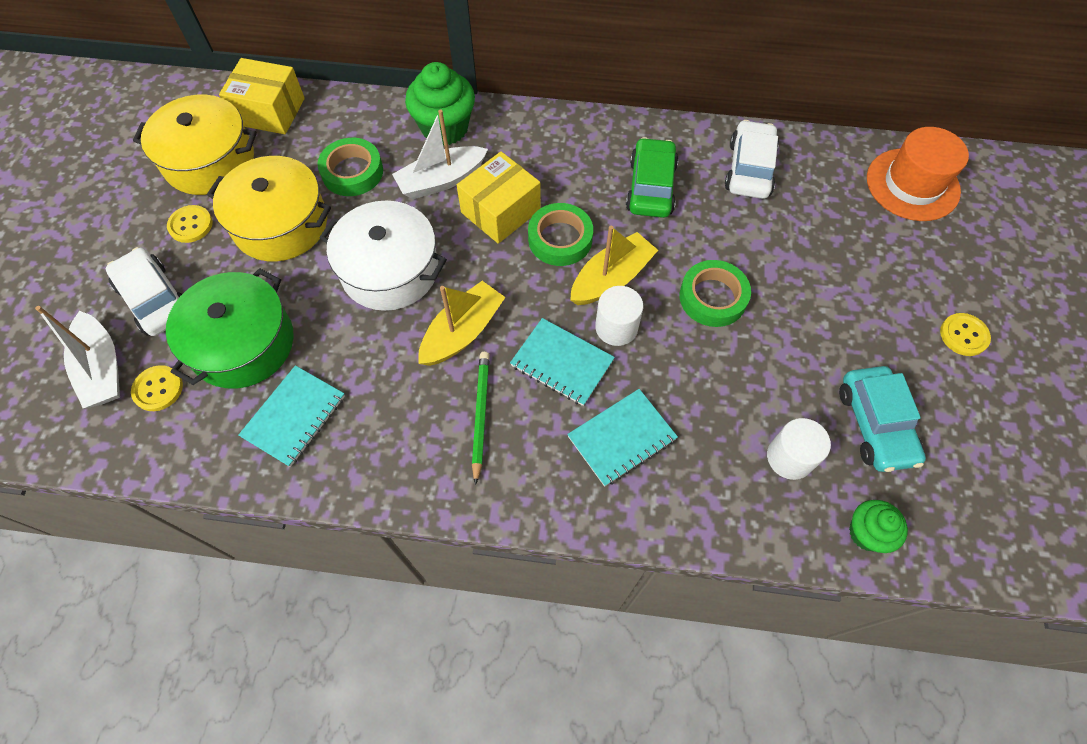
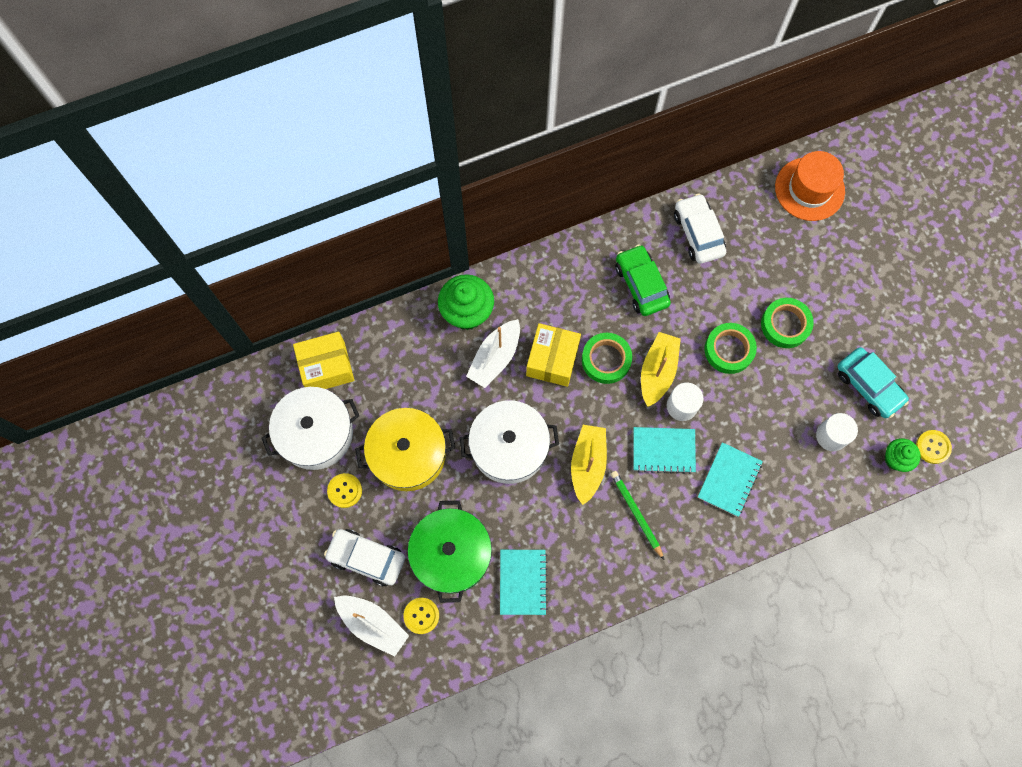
camera: 30 degrees left, 10 degrees up
yellow pot [133,95,257,195] -> white pot [261,387,359,470]
green tape [317,138,383,196] -> green tape moved to [761,298,814,348]
yellow button [940,313,991,356] -> yellow button moved to [916,430,952,464]

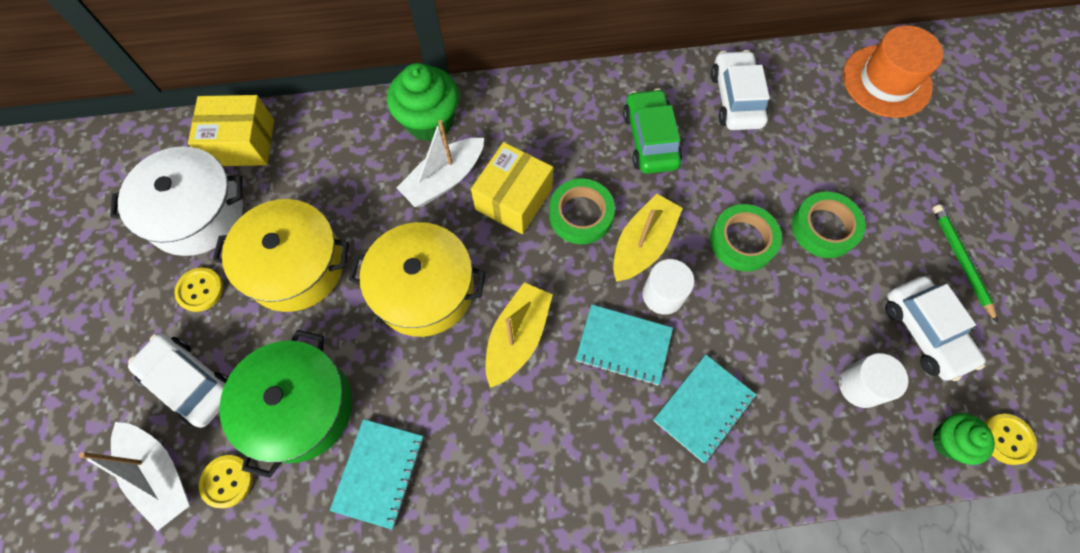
camera: 15 degrees right, 5 degrees down
white pot [460,400,559,484] -> yellow pot [349,222,486,337]
green pencil [611,471,664,560] -> green pencil moved to [932,204,998,323]
turquoise car [838,347,909,418] -> white car [885,276,986,381]

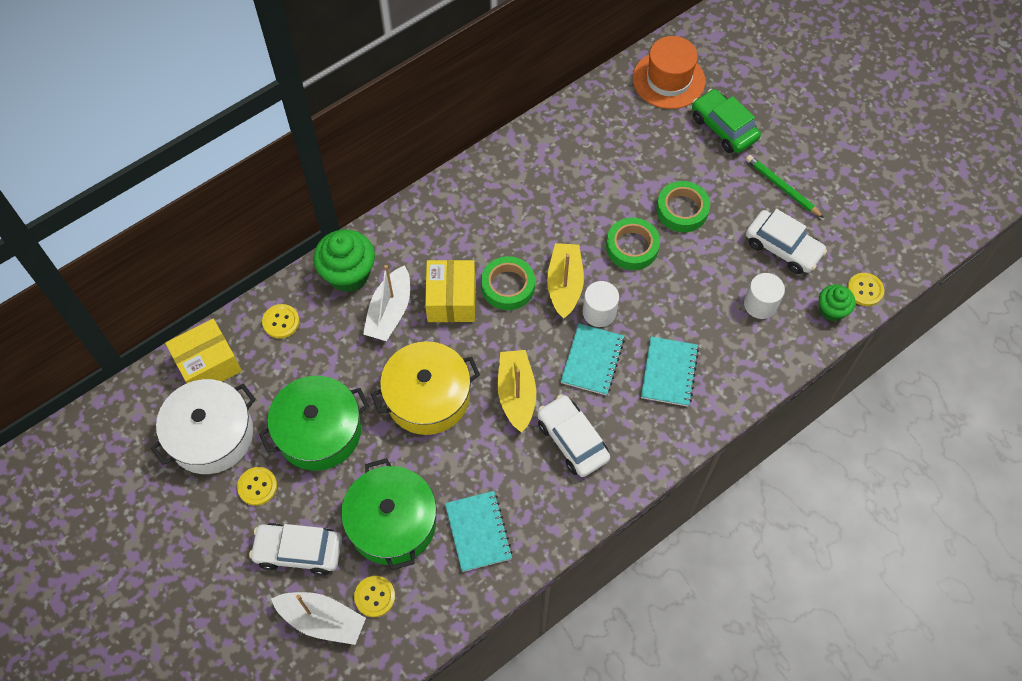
camera: 30 degrees left, 5 degrees down
yellow pot [213,199,349,312] -> green pot [259,376,369,471]
turquoise notebook [575,304,673,386] -> turquoise notebook turned 60 degrees counterclockwise [561,323,625,396]
green car [623,88,682,174] -> green car moved to [692,89,761,153]
white car [711,50,770,130] -> white car moved to [537,395,610,477]
none -> yellow button [262,304,300,339]

